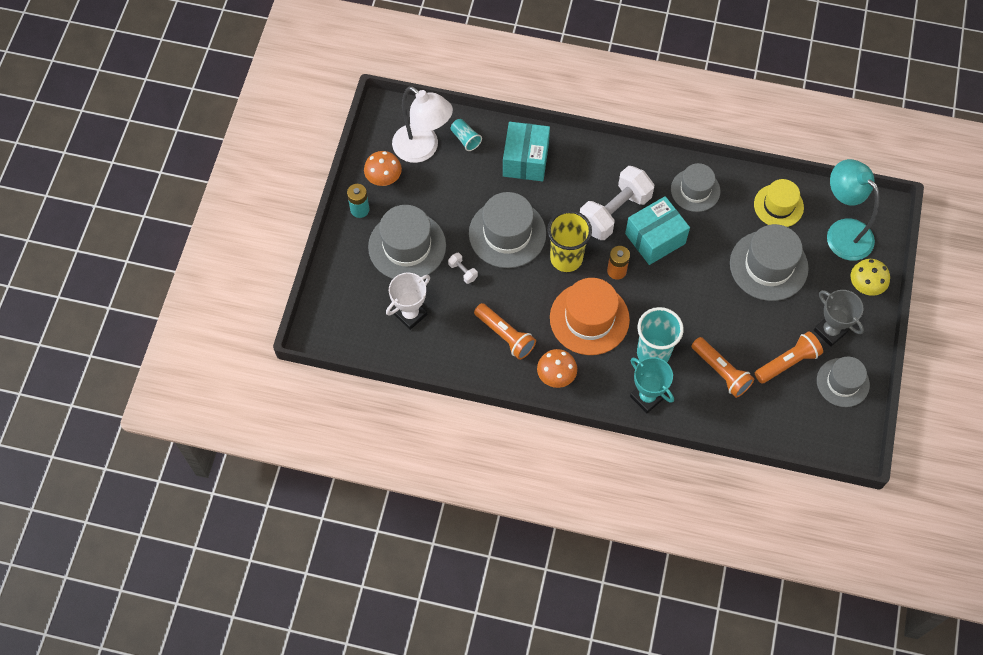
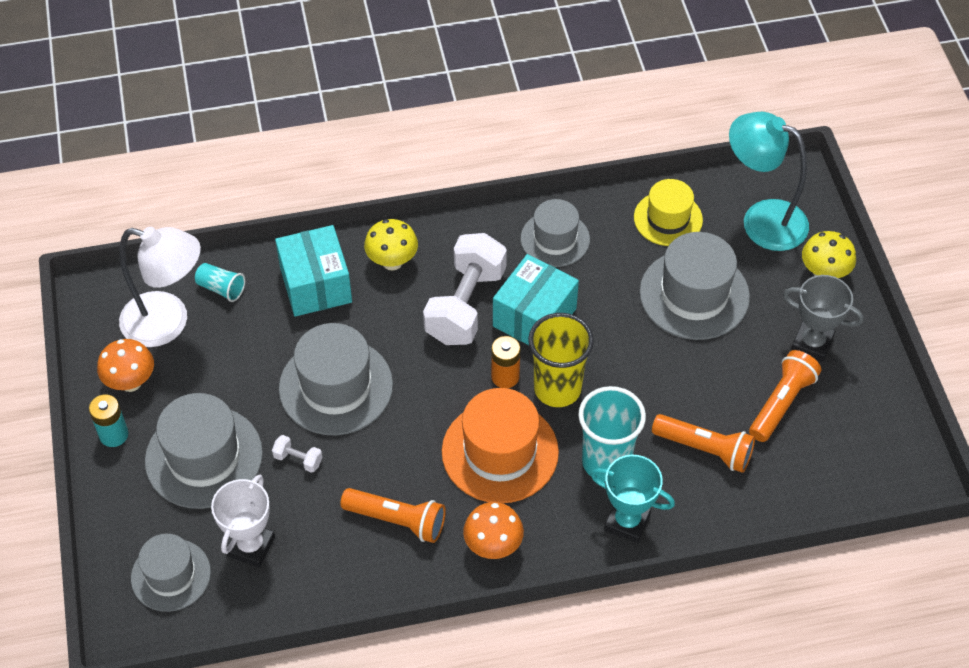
camera: 25 degrees left, 10 degrees down
yellow cup [547,210,592,272] -> yellow cup moved to [528,313,594,407]
grey hat [817,357,870,407] -> grey hat moved to [131,534,211,612]
none -> yellow mushroom [364,219,418,270]

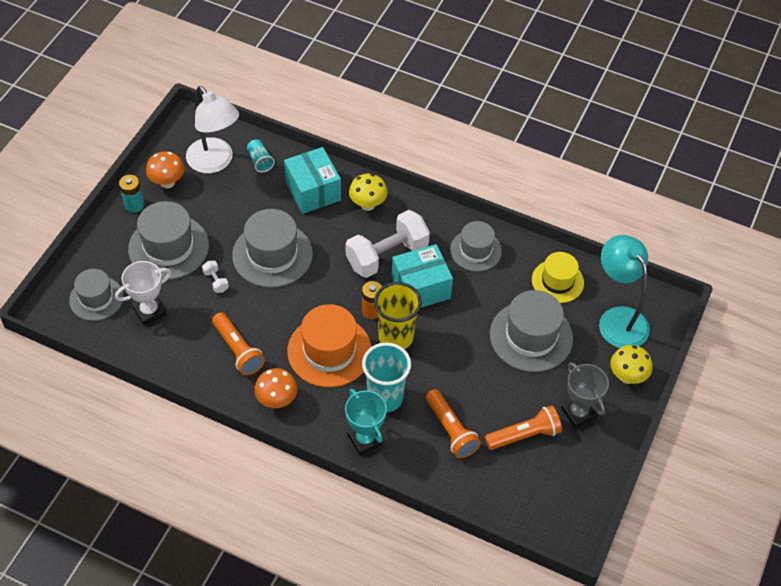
camera: 35 degrees right, 0 degrees up
turquoise box [275,225,352,317] -> turquoise box turned 45 degrees counterclockwise [284,147,341,214]

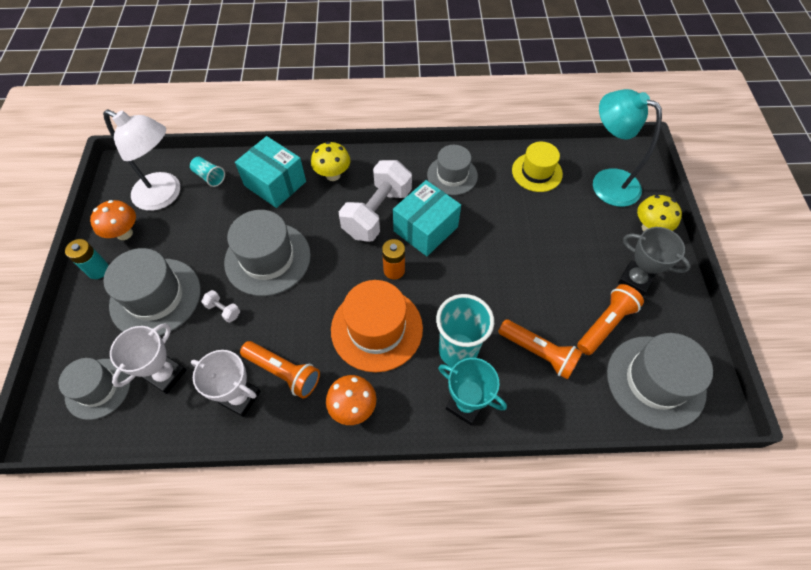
camera: 25 degrees left, 5 degrees up
yellow cup [374,282,422,349] -> none
grey hat [490,290,573,372] -> grey hat moved to [607,333,713,430]
none -> white trophy [191,350,261,417]

